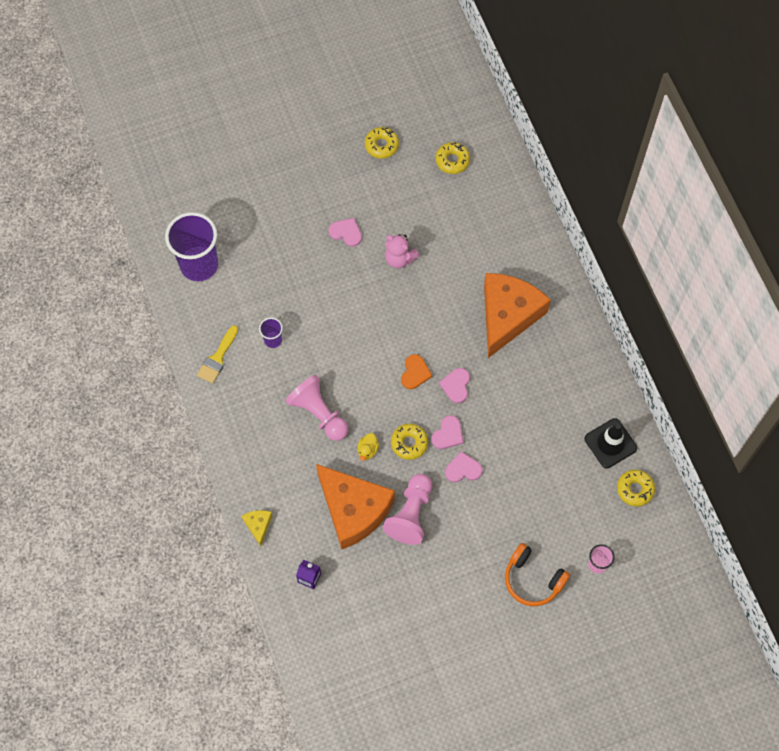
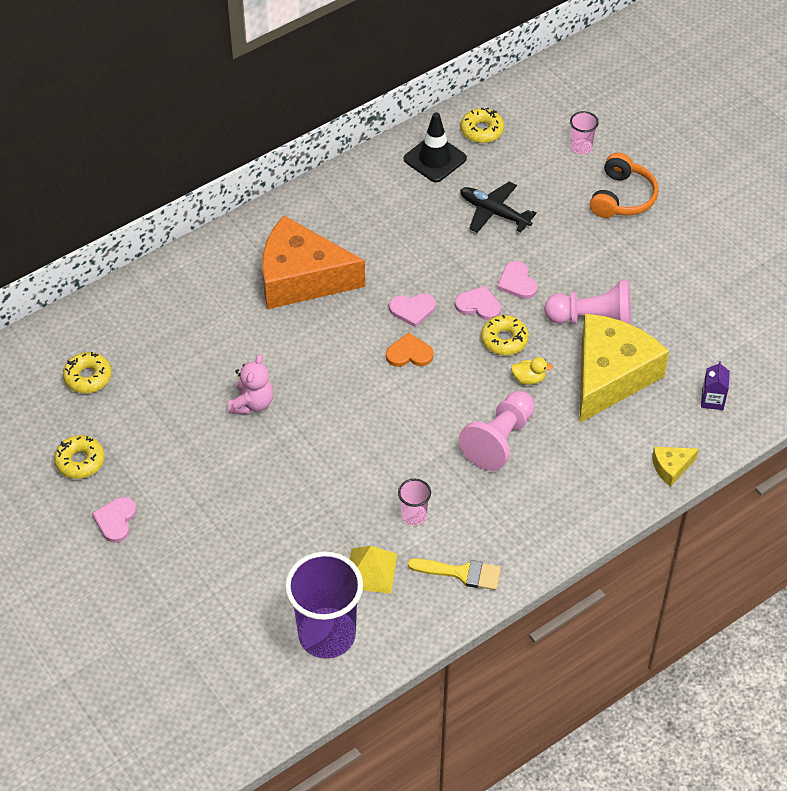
camera: 105 degrees left, 15 degrees down
purple cup [259,317,283,348] -> pink cup [398,479,431,526]
orange cheese [316,464,395,549] -> yellow cheese [580,313,669,423]
pink heart [329,218,362,247] -> pink heart moved to [92,497,136,543]
none -> yellow pyramid [350,546,397,594]
none -> black plane [460,181,537,233]

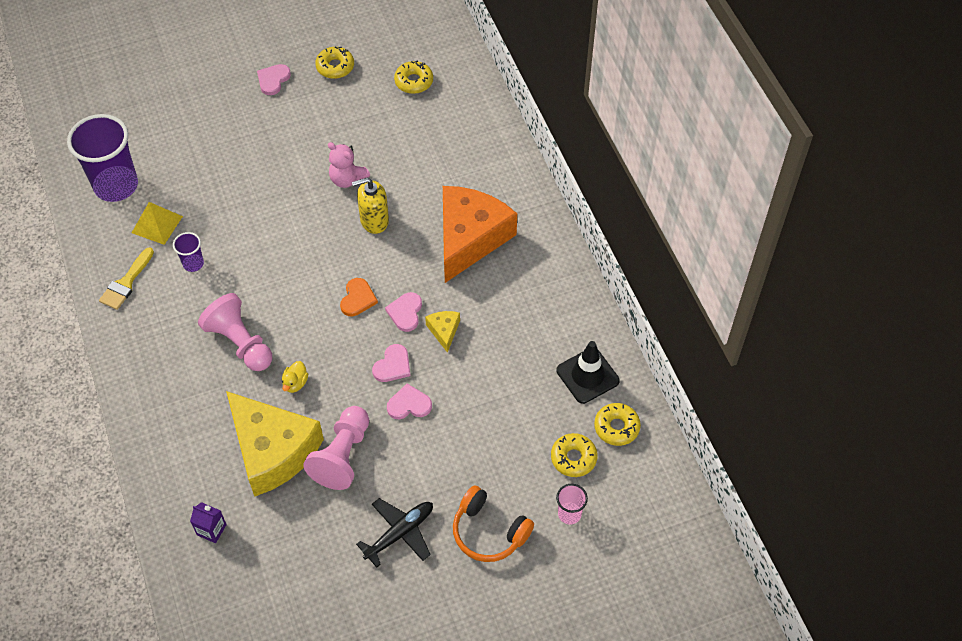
camera: 105 degrees right, 5 degrees up
pink heart [92,497,136,543] -> pink heart turned 90 degrees counterclockwise [257,64,291,95]
pink cup [398,479,431,526] -> purple cup [173,232,204,272]
black plane [460,181,537,233] -> black plane moved to [356,498,433,567]
yellow donut [481,315,529,355] -> yellow donut moved to [551,433,598,477]
yellow cheese [652,447,699,487] -> yellow cheese moved to [425,311,460,353]
none -> yellow soap dispenser [352,178,389,234]

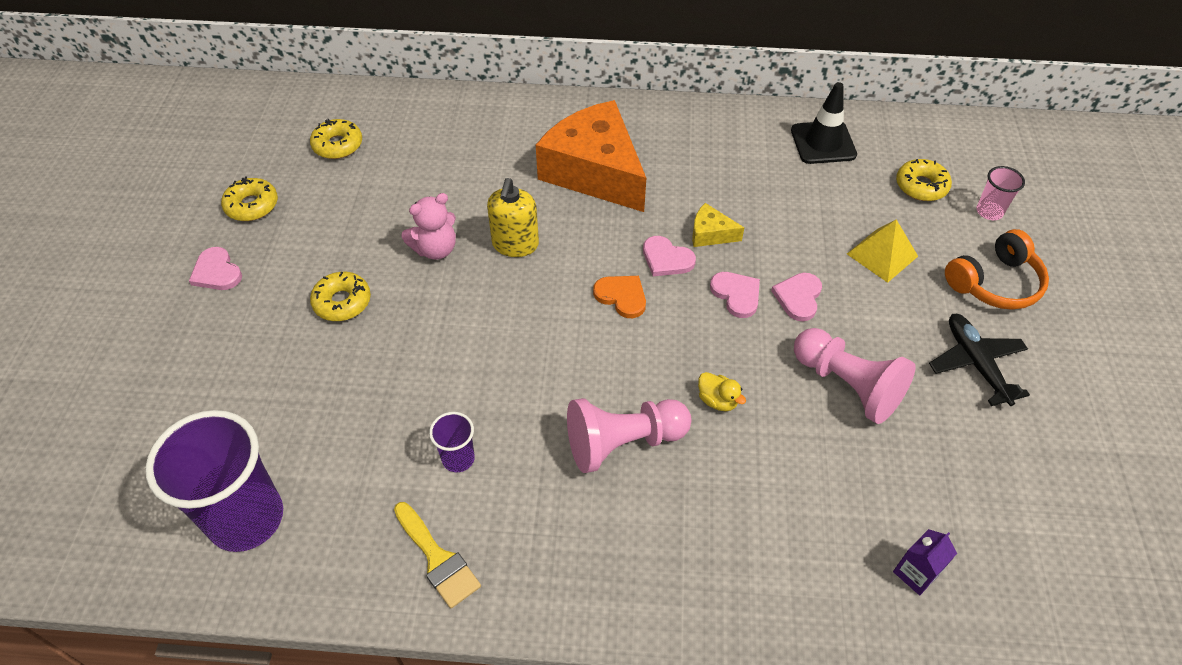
camera: 65 degrees left, 5 degrees down
yellow pyramid [132,202,183,245] -> yellow pyramid moved to [847,219,918,283]
yellow cheese [226,391,324,497] -> none
yellow donut [594,403,641,446] -> yellow donut moved to [310,272,371,321]

